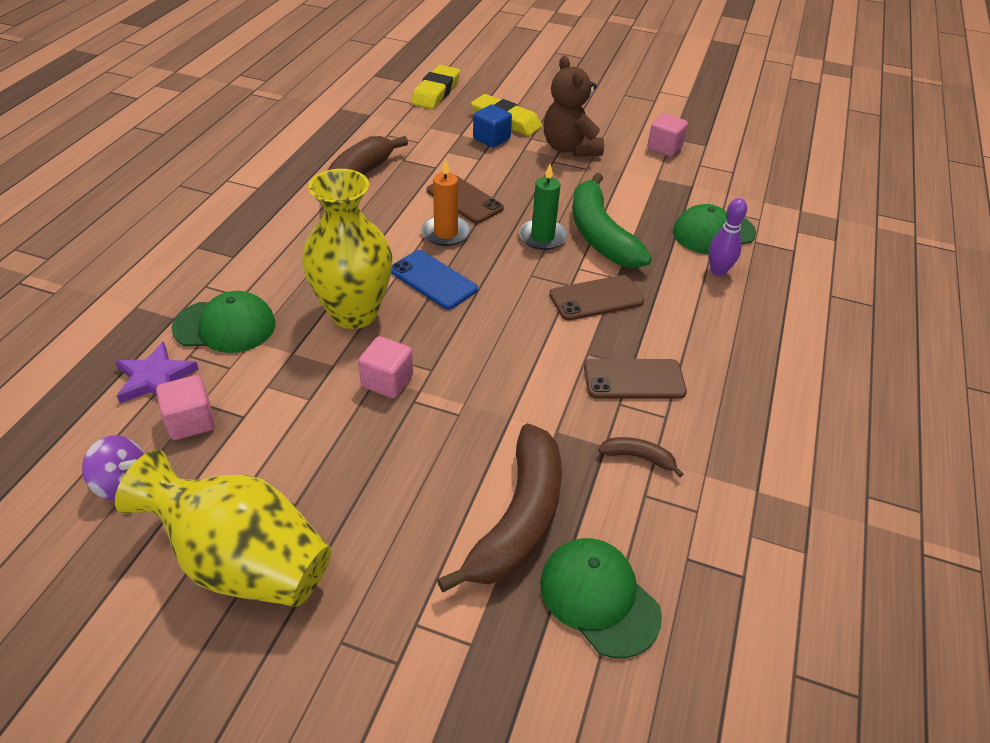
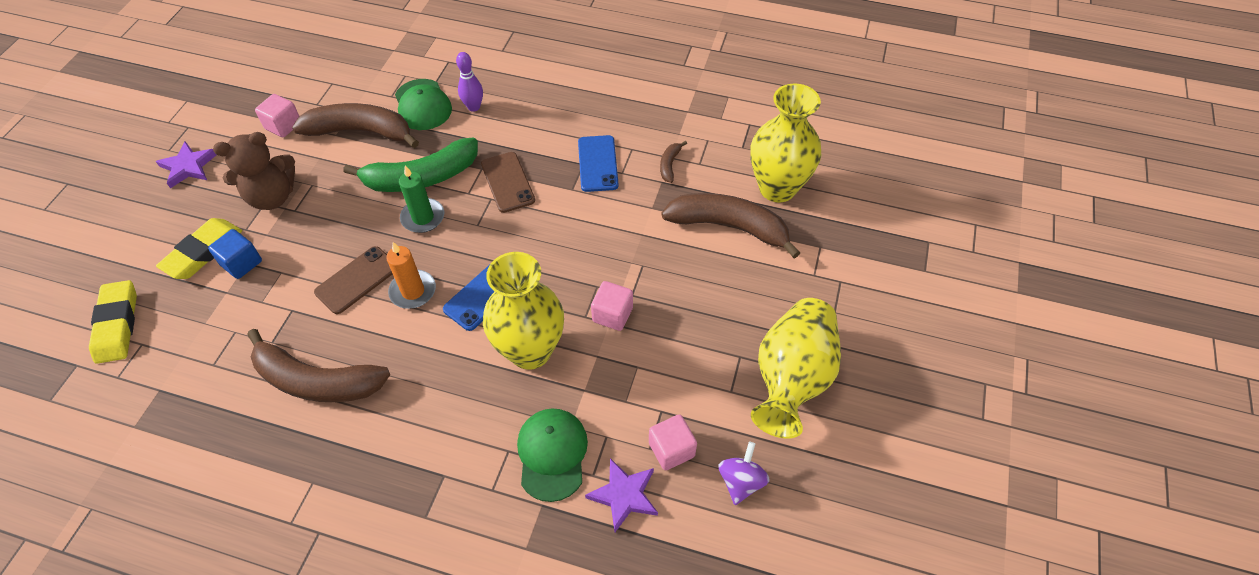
camera: 90 degrees left, 10 degrees up
yellow eraser [411,65,460,109] -> yellow eraser turned 60 degrees clockwise [89,280,137,364]
green cap [540,538,662,658] -> yellow vase [751,83,822,202]
brown phone [584,359,687,399] -> blue phone [578,135,619,192]
none -> purple star [156,141,216,188]
none -> brown banana [292,103,419,148]

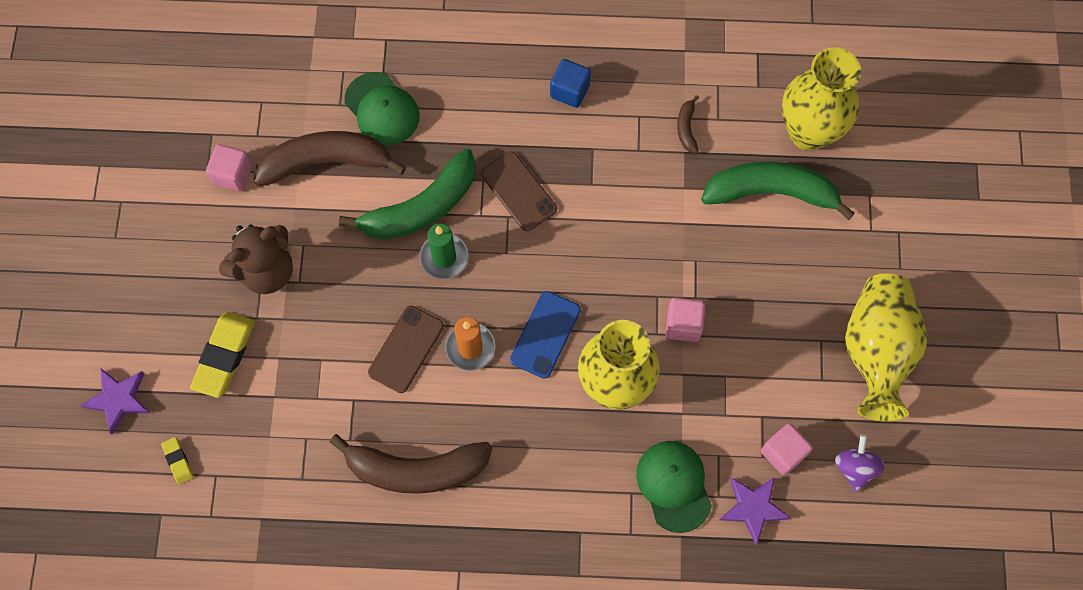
camera: 15 degrees left, 15 degrees up
yellow eraser [89,280,137,364] -> yellow eraser [161,437,193,484], size x0.49
purple star [156,141,216,188] -> purple star moved to [81,369,150,435]
blue cube [208,229,262,279] -> blue cube moved to [550,59,591,108]
purple bowling pin [456,52,483,112] -> none
blue phone [578,135,619,192] -> none
brown banana [662,193,800,258] -> green banana [701,162,855,220]

